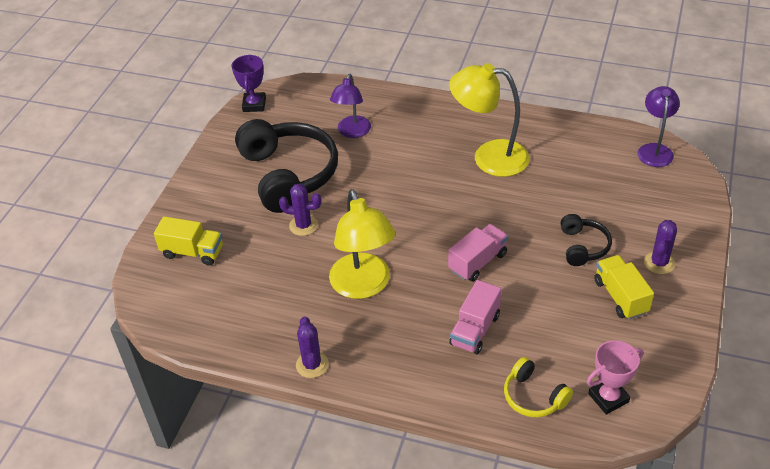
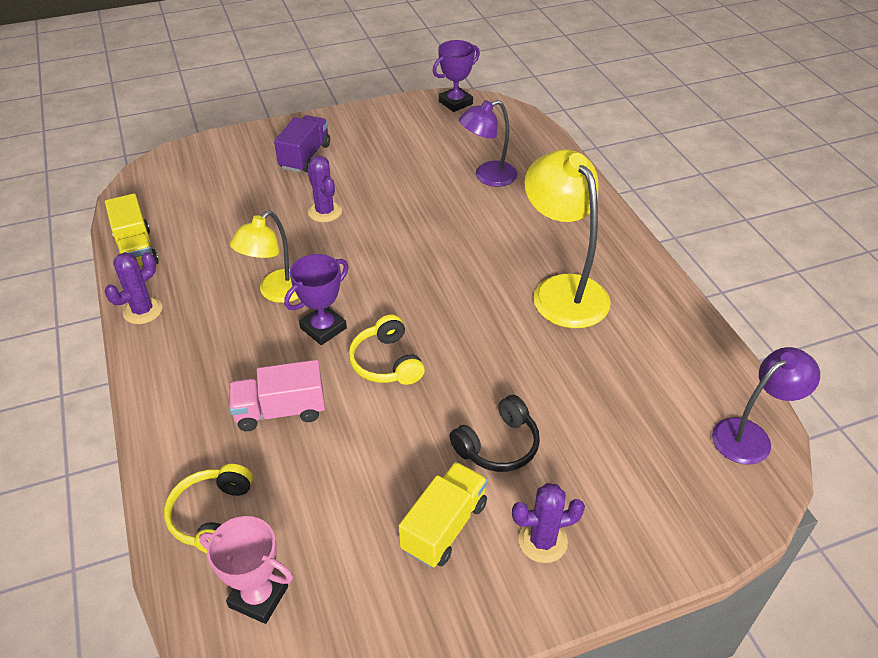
camera: 50 degrees right, 0 degrees up
yellow truck [154,216,223,266] -> yellow truck moved to [105,194,159,267]
black headphones [235,119,338,213] -> none
yellow lamp [329,189,396,299] -> yellow lamp [230,211,298,303], size x0.64
pink truck [448,224,508,282] -> yellow headphones [349,315,425,385]
none -> purple truck [274,115,330,172]
none -> purple trophy [284,254,349,345]

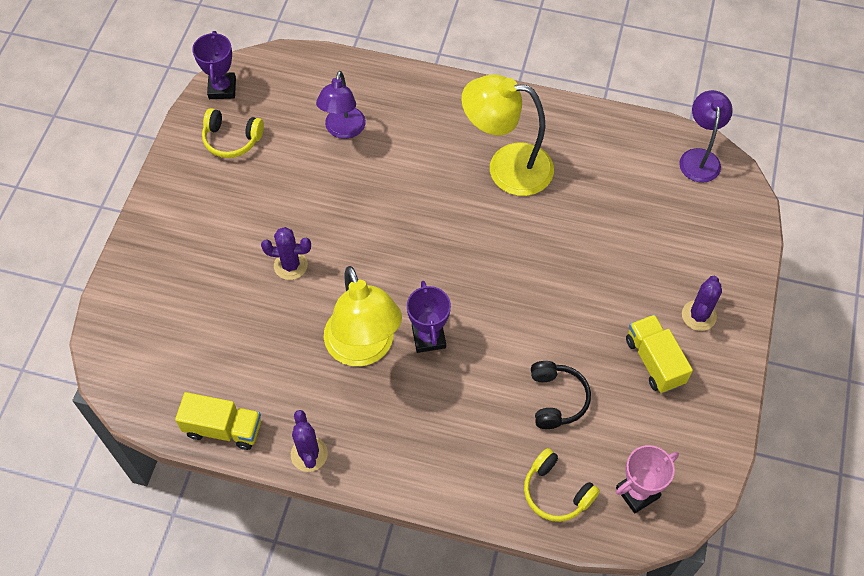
camera: 55 degrees left, 15 degrees up
pink truck [229,360,325,431] -> none
yellow lamp [230,211,298,303] -> yellow lamp [324,266,402,366], size x1.55
purple truck [274,115,330,172] -> none
yellow headphones [349,315,425,385] -> yellow headphones moved to [202,108,264,158]
black headphones [450,395,540,472] -> black headphones moved to [531,361,591,429]

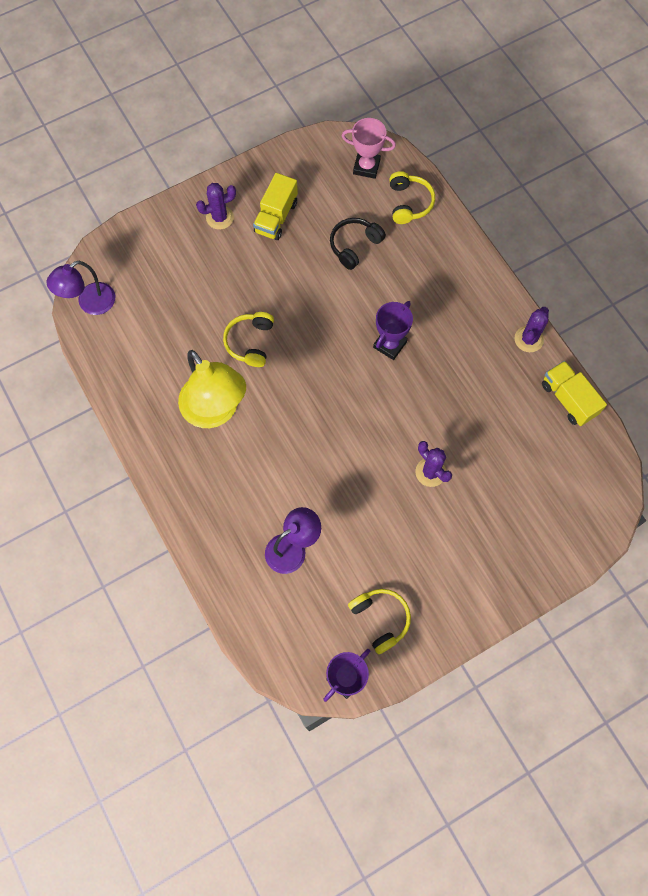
camera: 135 degrees left, 10 degrees up
yellow lamp [324,266,402,366] -> none
none -> yellow headphones [223,312,274,367]

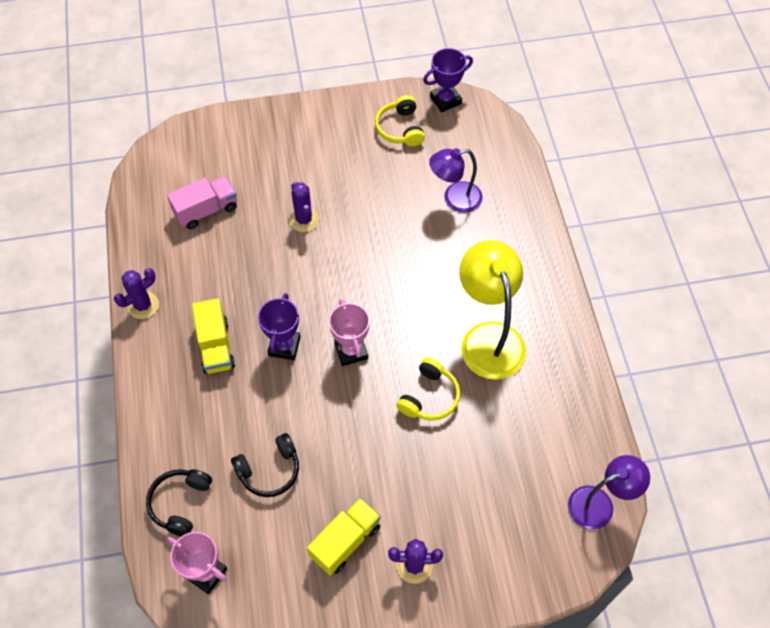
camera: 160 degrees left, 10 degrees down
purple trophy [373,301,413,360] -> purple trophy turned 45 degrees counterclockwise [258,293,301,360]
yellow headphones [389,171,435,224] -> black headphones [146,469,212,537]
yellow truck [542,361,607,426] -> yellow truck moved to [192,298,235,374]
none -> pink truck [167,176,237,229]
none -> pink trophy [329,299,370,366]

